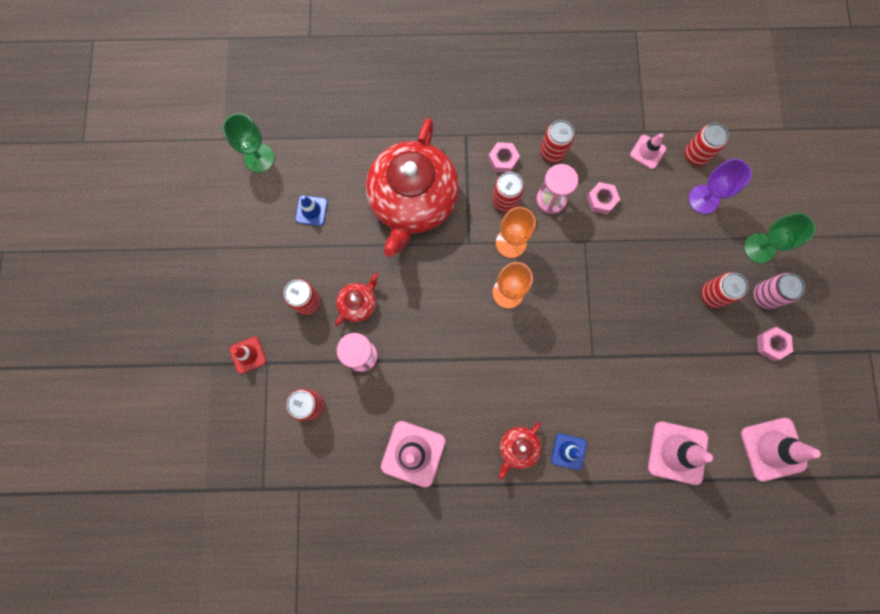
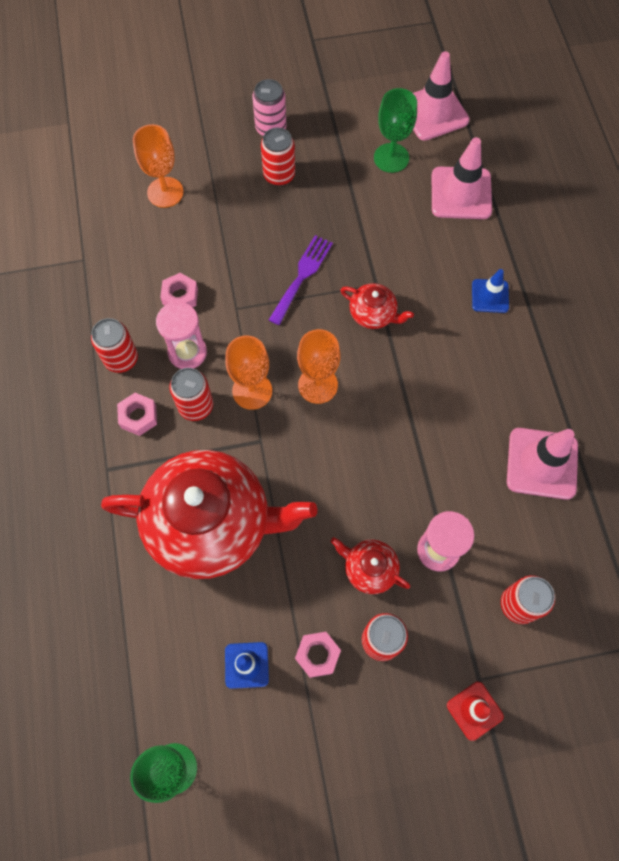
camera: 100 degrees left, 10 degrees down
red teapot [499,422,541,480] -> red teapot moved to [340,283,414,329]
pink traffic cone [630,133,666,169] -> none
red can [685,123,729,166] -> none
purple goblet [689,159,752,214] -> orange goblet [133,124,183,208]
green goblet [744,212,815,263] -> green goblet moved to [374,88,417,173]
pink nut [757,327,793,361] -> pink nut moved to [295,632,341,678]
none -> purple fork [269,235,333,325]

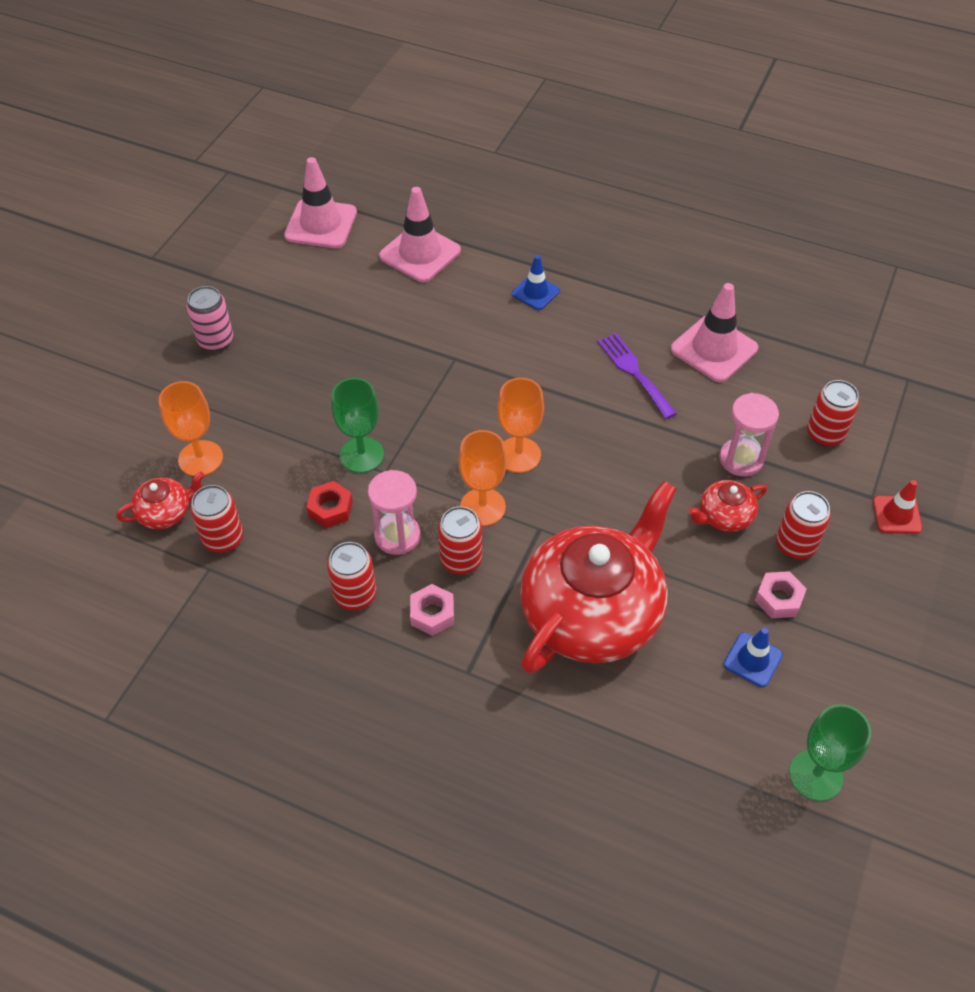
camera: 55 degrees left, 15 degrees down
pink nut [160,273,198,307] -> red nut [307,481,353,528]
red can [261,128,295,186] -> red can moved to [190,485,243,553]
purple fork [269,235,333,325] -> purple fork moved to [597,333,677,419]
red teapot [340,283,414,329] -> red teapot moved to [116,472,205,529]
green goblet [374,88,417,173] -> green goblet moved to [331,378,384,473]

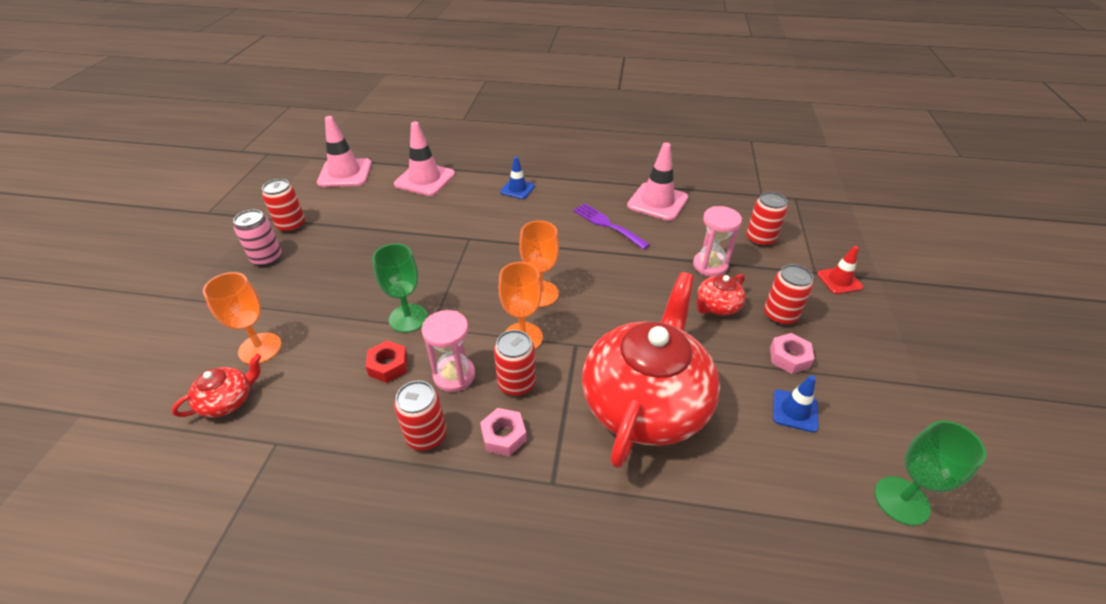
camera: 15 degrees left, 10 degrees down
red can [190,485,243,553] -> red can moved to [262,179,305,233]

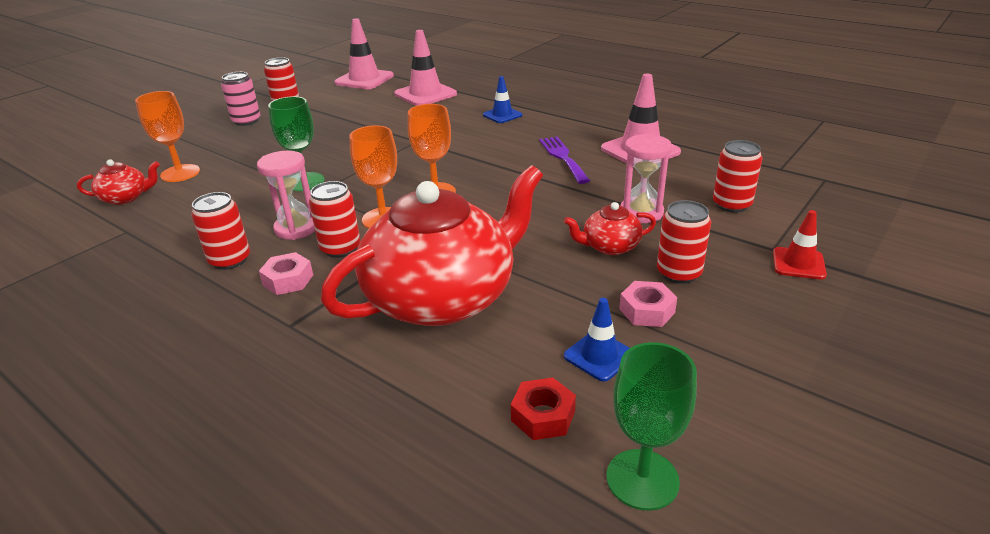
camera: 30 degrees right, 10 degrees down
red nut [365,341,408,383] -> red nut moved to [511,377,576,440]

